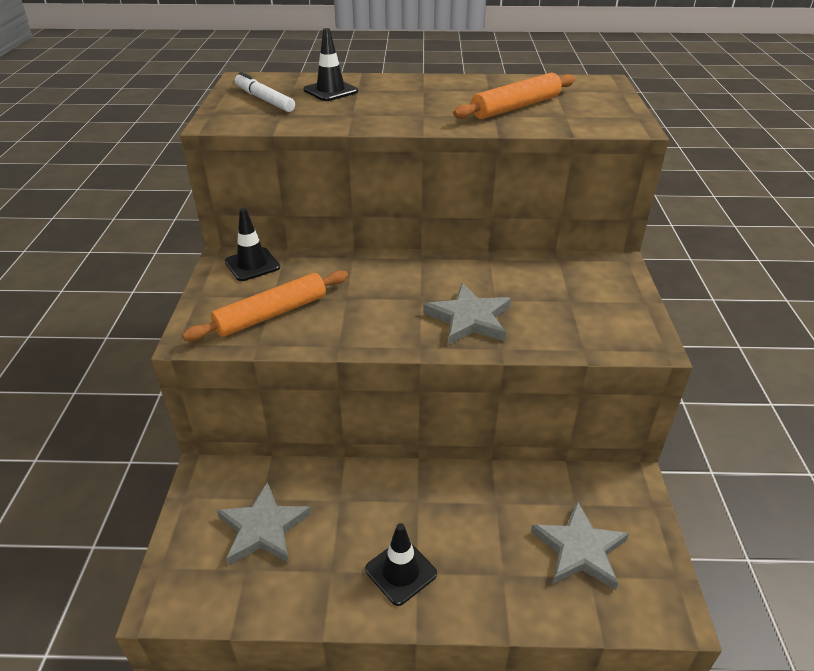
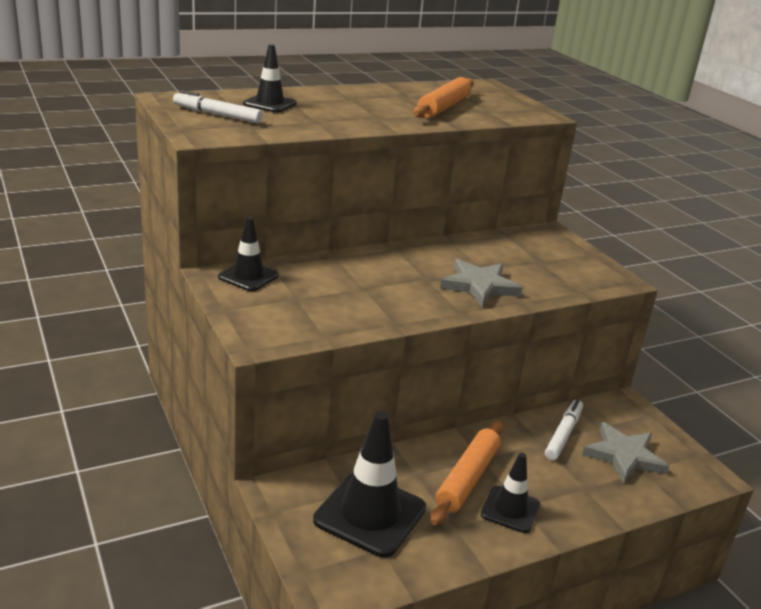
camera: 30 degrees left, 10 degrees down
orange rolling pin [182,270,348,341] -> orange rolling pin moved to [430,420,503,525]
grey star [217,481,312,565] -> black traffic cone [313,411,426,558]
none -> white marker [545,399,583,460]

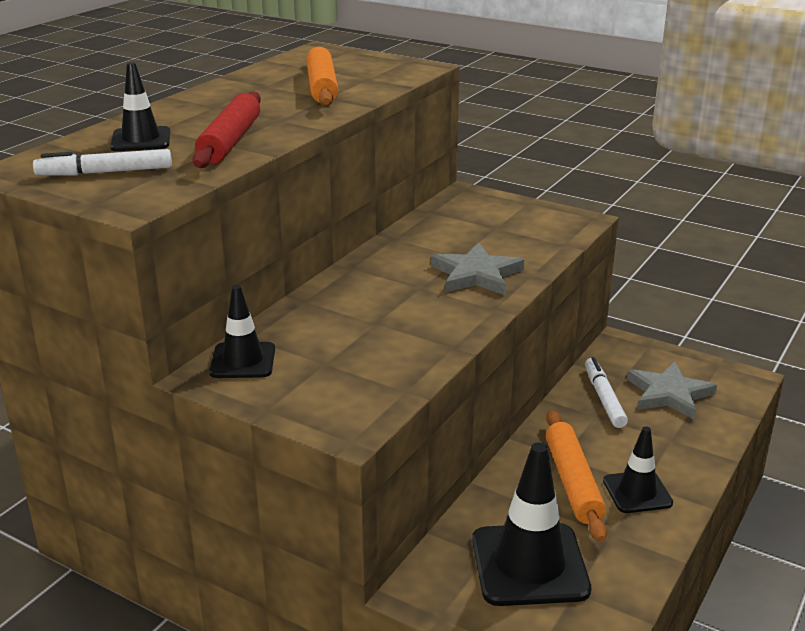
camera: 30 degrees left, 0 degrees up
none -> red rolling pin [192,91,261,168]

